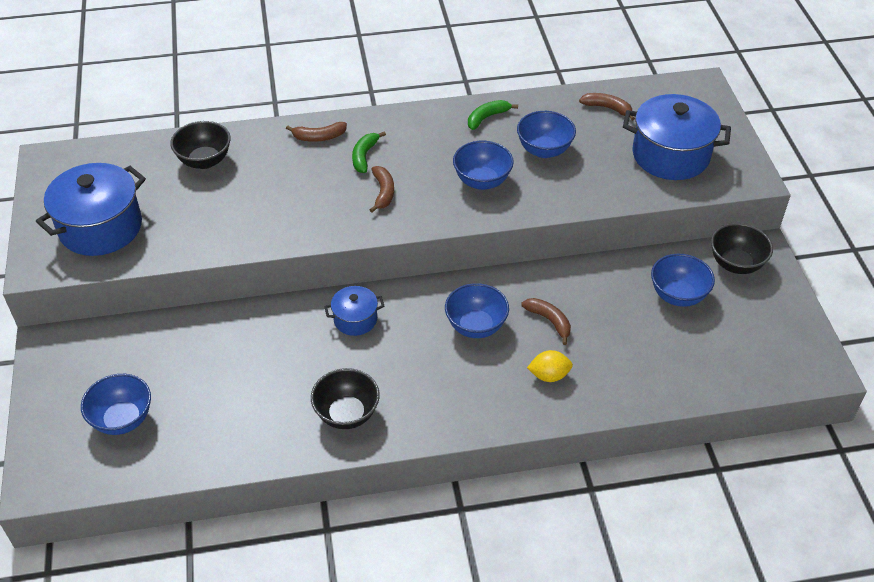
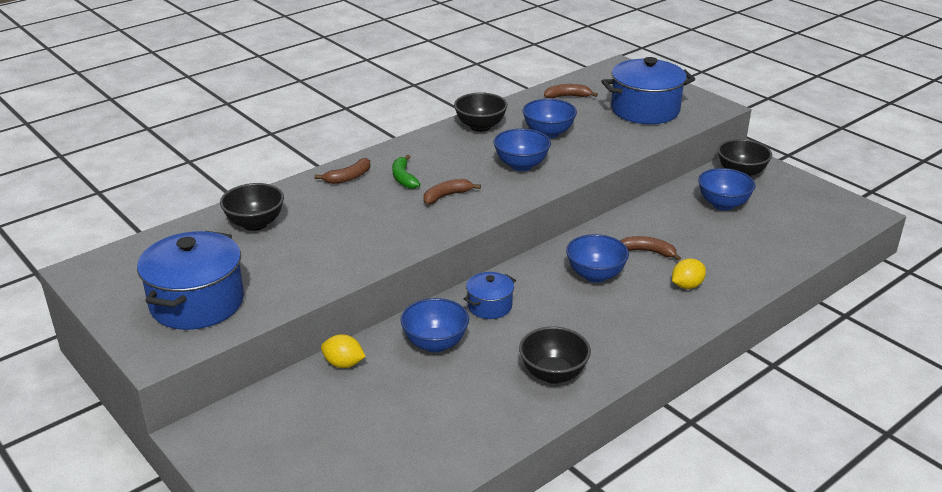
camera: 30 degrees left, 15 degrees down
blue bowl [81,374,151,435] -> blue bowl moved to [400,298,469,352]
brown banana [370,166,394,212] -> brown banana turned 90 degrees counterclockwise [423,179,481,205]
green banana [468,100,518,130] -> black bowl [454,92,508,132]
none -> yellow lemon [321,334,366,368]

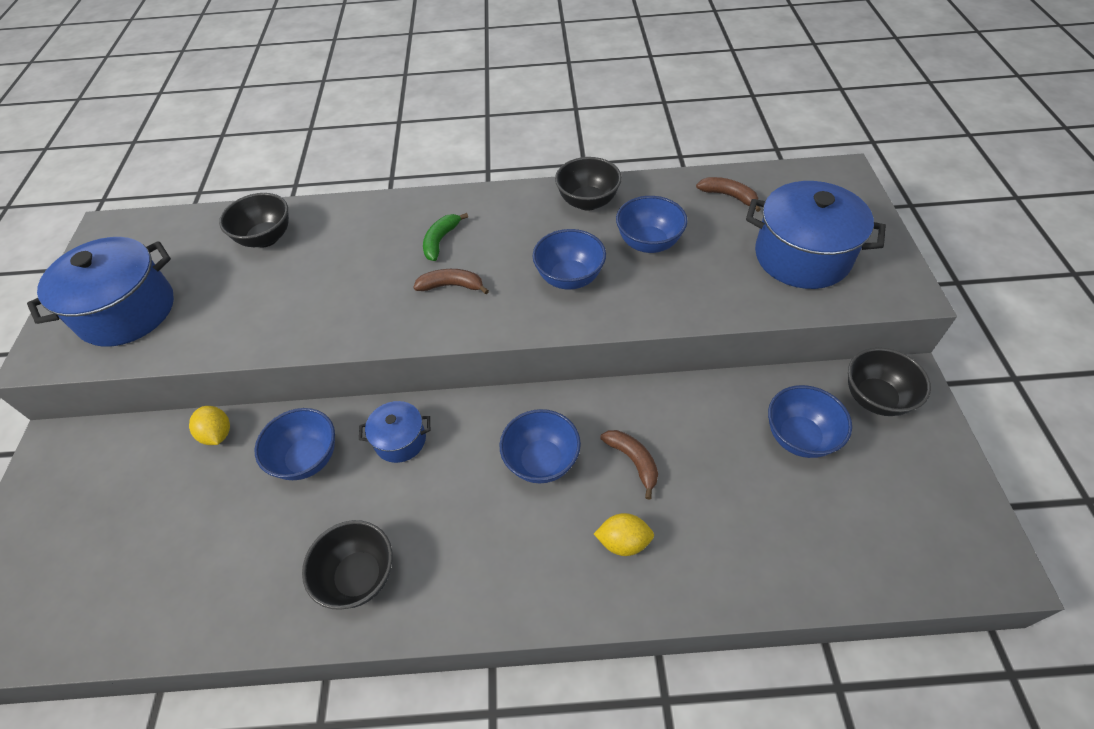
camera: 40 degrees right, 20 degrees up
brown banana [315,158,370,184] -> none

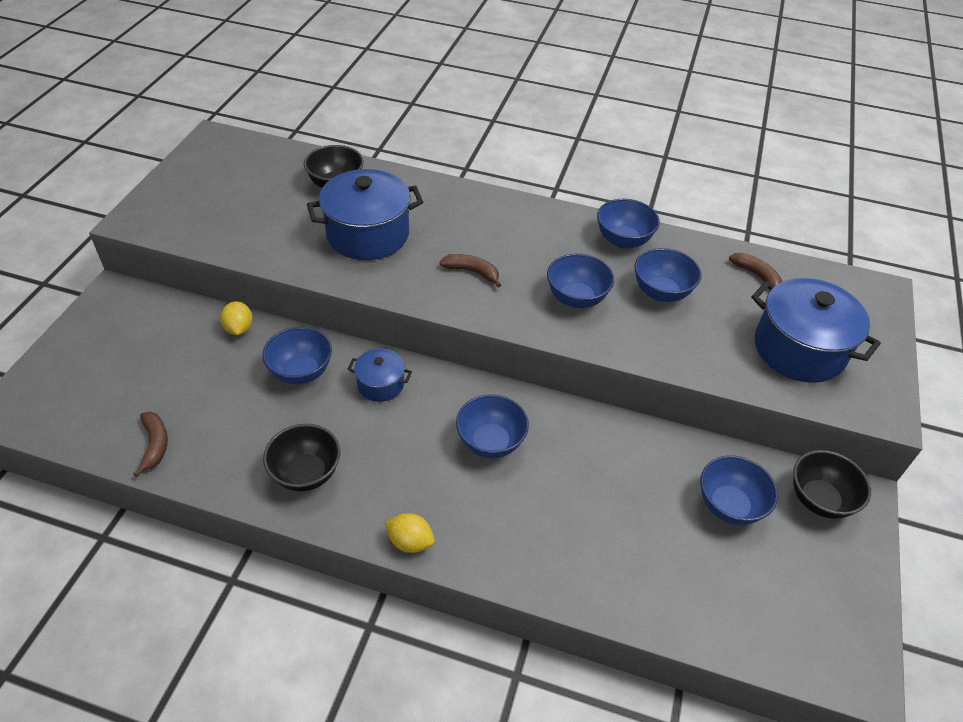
camera: 15 degrees right, 5 degrees down
blue pot [27,237,174,347] -> blue pot moved to [307,169,423,260]
green banana [423,213,468,261] -> none
black bowl [555,157,622,211] -> blue bowl [597,199,660,249]
yellow lemon [594,513,654,556] -> yellow lemon moved to [385,513,435,553]
brown banana [600,430,658,500] -> brown banana moved to [133,412,168,477]

